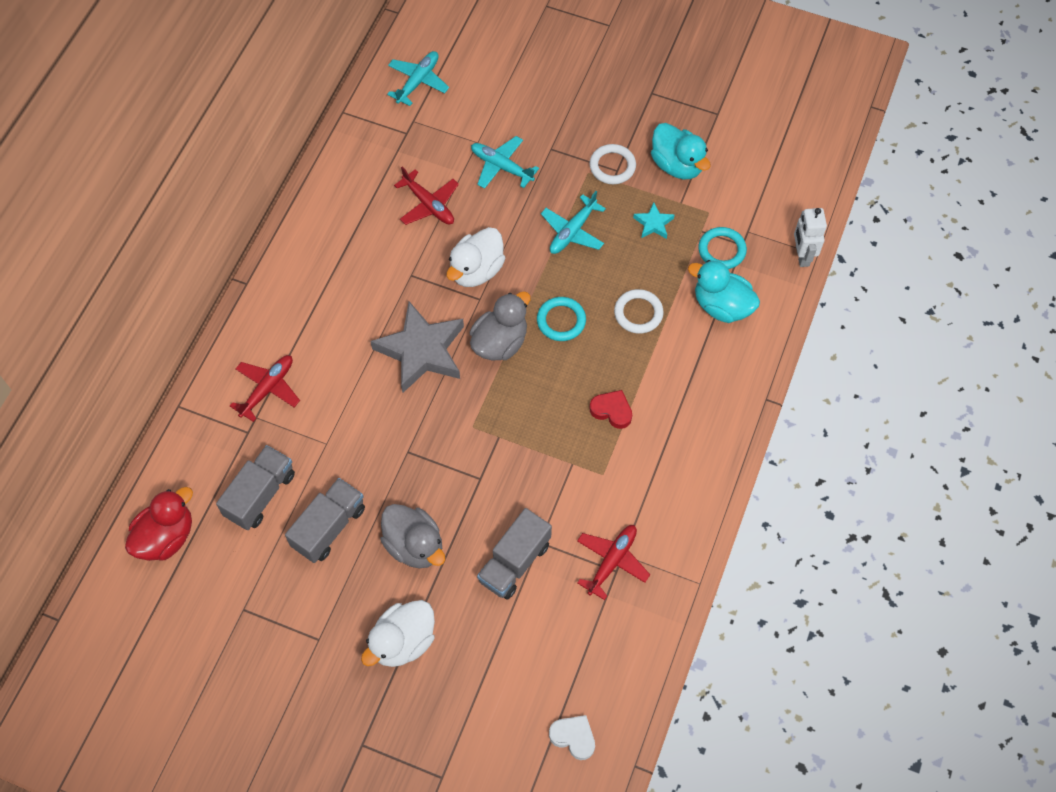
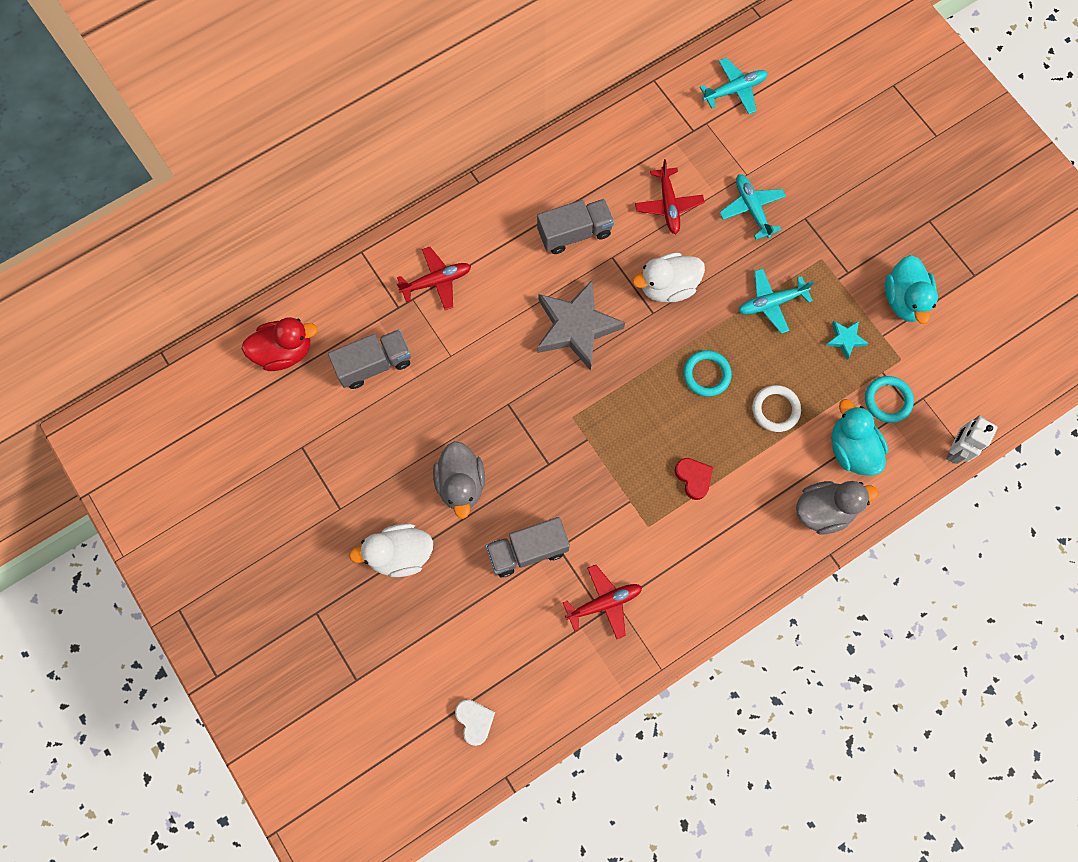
camera: 35 degrees right, 10 degrees up
grey truck [285,478,365,563] -> grey truck moved to [537,199,614,254]
grey duck [470,291,531,361] -> grey duck moved to [796,481,878,534]
white ring [589,144,636,184] -> none

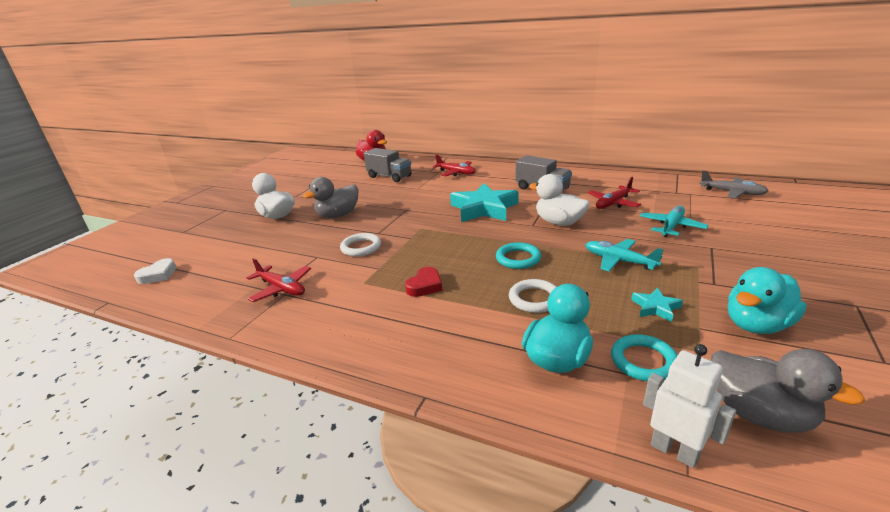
camera: 60 degrees right, 45 degrees down
grey truck [486,517,570,577] -> none
grey star [537,280,625,371] -> turquoise star [450,183,519,222]
turquoise plane [700,58,768,114] -> grey plane [700,171,768,198]
grey duck [796,481,878,534] -> grey duck moved to [711,349,865,433]
white robot [946,415,998,464] -> white robot turned 45 degrees clockwise [643,344,736,468]
none -> white ring [340,233,381,256]

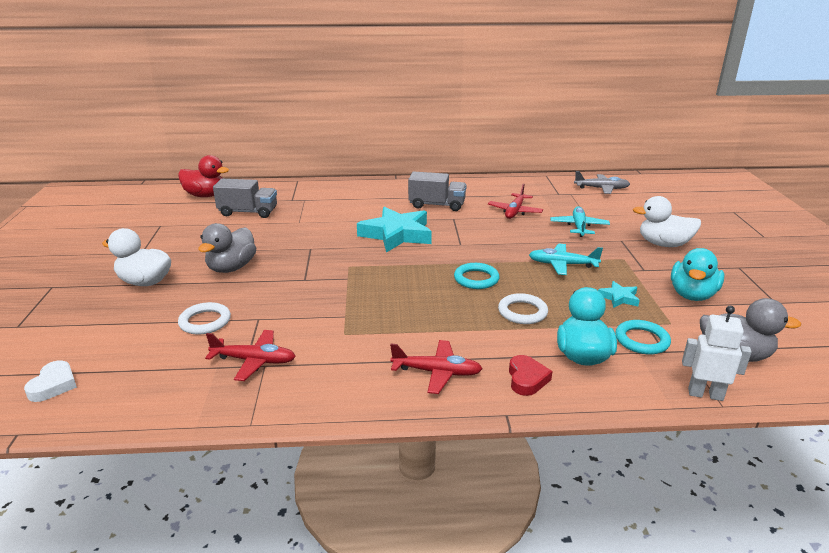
camera: 30 degrees left, 0 degrees up
white ring [340,233,381,256] -> white ring moved to [178,302,231,334]
red heart [405,267,442,297] -> red heart moved to [509,355,553,396]
red plane [432,155,476,176] -> red plane moved to [390,340,482,394]
white duck [529,174,590,226] -> white duck moved to [633,196,701,247]

